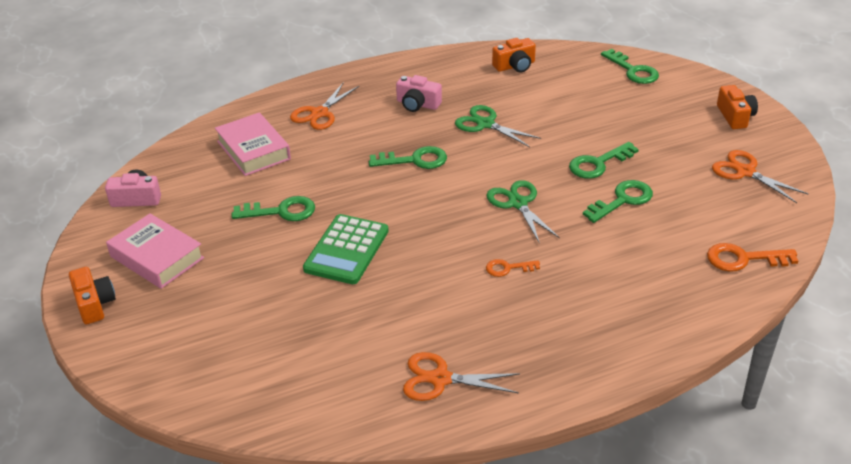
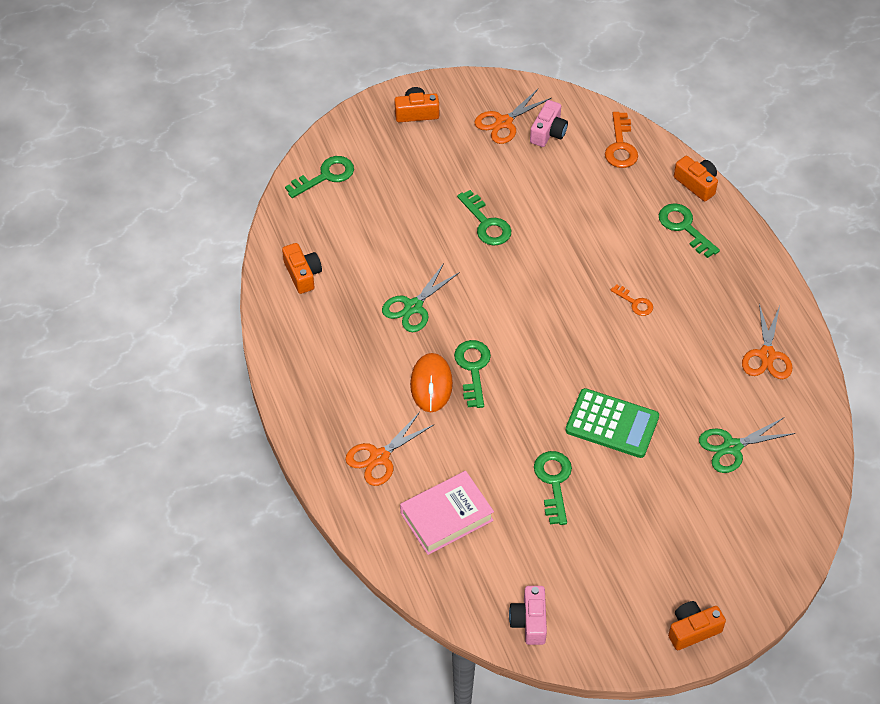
camera: 90 degrees left, 15 degrees up
pink book [106,214,204,289] -> none
orange scissors [290,82,359,130] -> orange scissors turned 105 degrees clockwise [345,412,435,486]
pink camera [396,75,442,112] -> pink camera moved to [530,100,568,147]
orange key [486,259,540,277] -> orange key turned 45 degrees counterclockwise [610,284,653,316]
green scissors [487,180,560,244] -> green scissors moved to [699,417,796,473]
green key [583,180,653,223] -> green key moved to [659,203,720,258]
none -> orange mouse [410,353,453,412]
none -> orange camera [674,156,718,201]

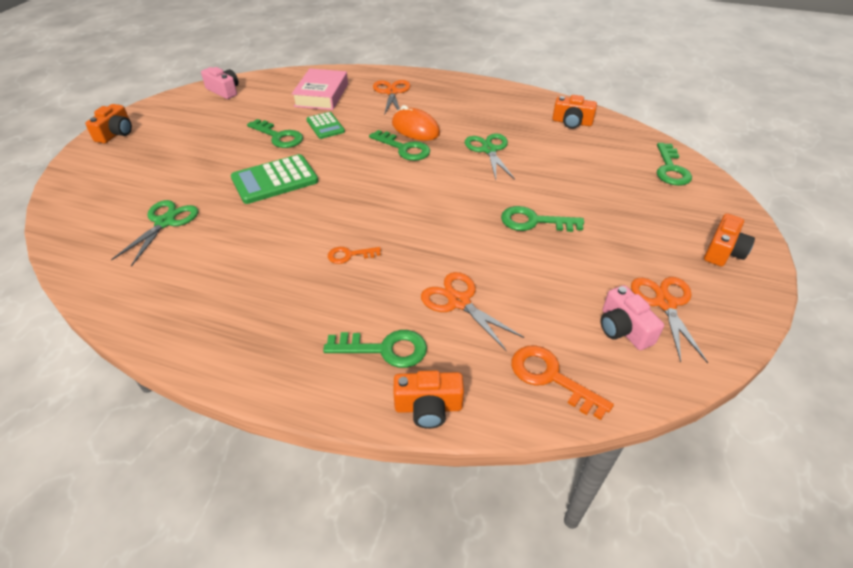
camera: 130 degrees right, 10 degrees down
orange scissors [742,304,792,379] -> orange scissors moved to [421,272,524,351]
none -> green calculator [306,112,345,139]

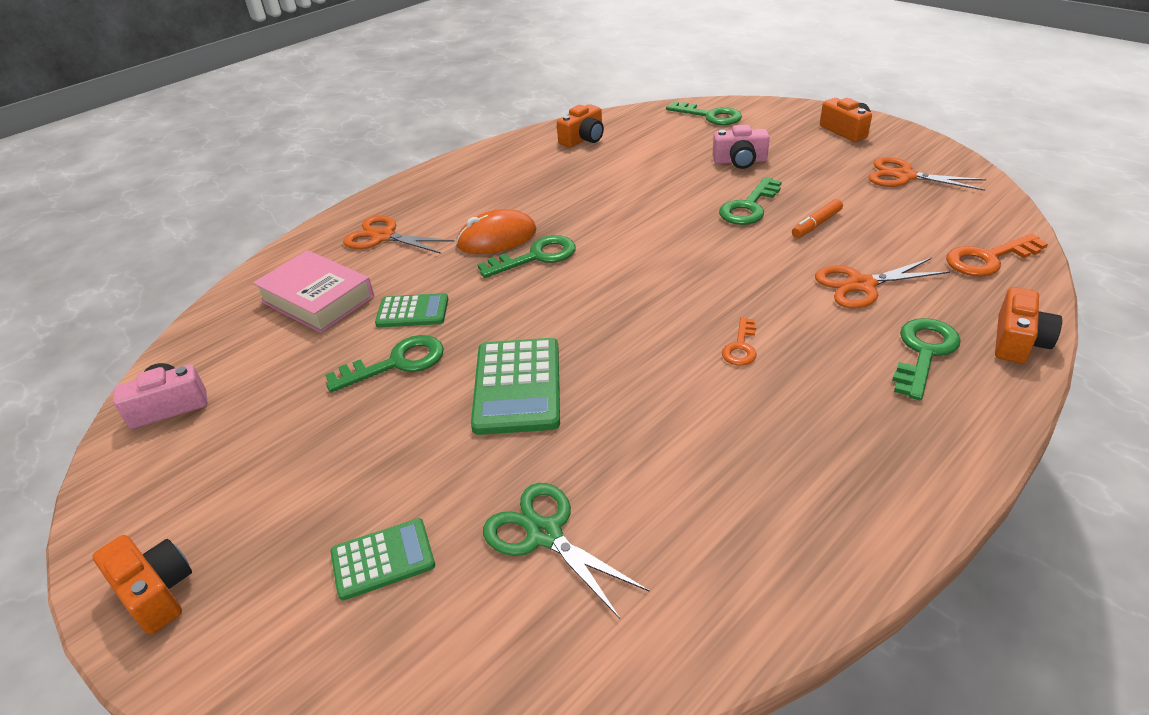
camera: 60 degrees left, 5 degrees down
green scissors [465,133,515,180] -> none
pink camera [600,285,664,350] -> pink camera moved to [713,125,770,169]
none -> green calculator [330,518,435,600]
none -> orange marker [792,199,843,238]

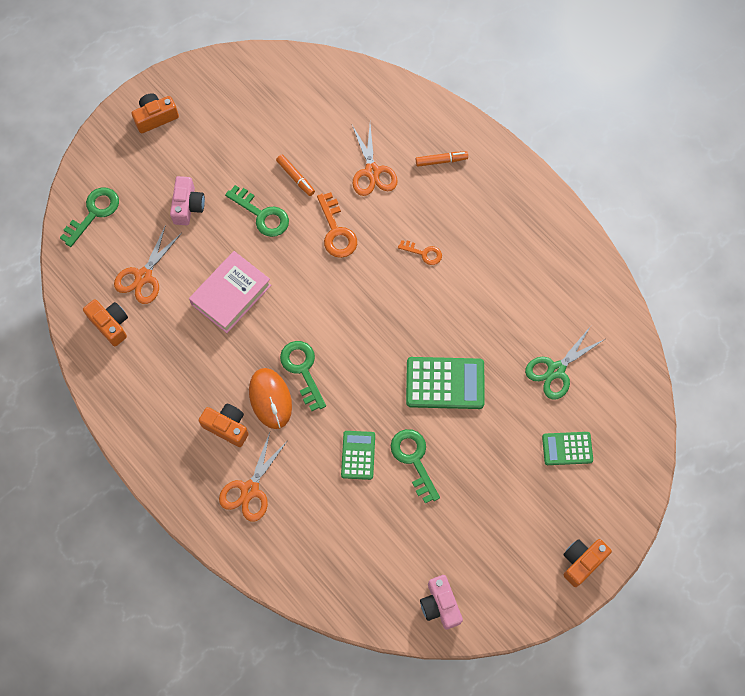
camera: 90 degrees left, 30 degrees up
pink book [253,250,374,333] -> pink book moved to [189,251,271,333]
green calculator [330,518,435,600] -> green calculator turned 75 degrees counterclockwise [542,432,593,465]
orange scissors [868,157,986,191] -> orange scissors moved to [114,225,182,304]
green key [892,318,961,400] -> orange marker [416,151,468,167]
orange key [946,234,1048,277] -> orange key moved to [317,192,357,258]
orange camera [995,287,1062,363] -> orange camera moved to [199,404,248,447]

